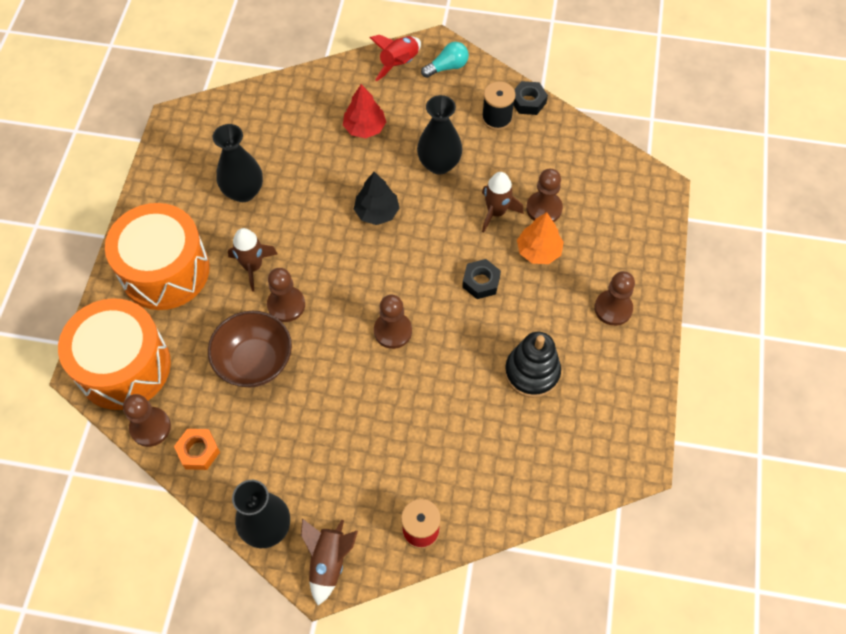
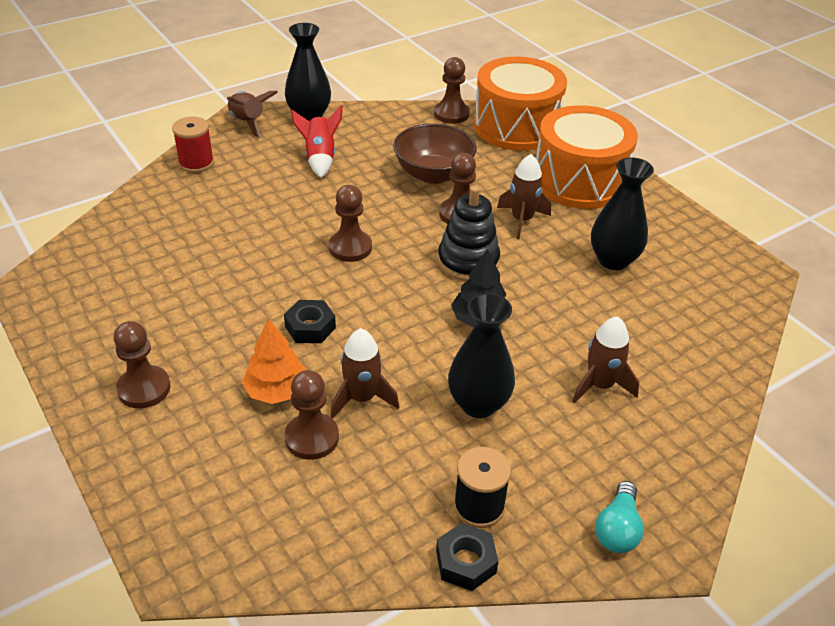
camera: 135 degrees right, 20 degrees down
orange nut [174,429,220,470] -> none
red tree [343,84,386,138] -> brown rocket [572,316,639,404]
red rocket [370,35,421,81] -> red rocket moved to [291,105,343,178]
black stacking toy [505,332,561,398] -> black stacking toy moved to [438,186,500,281]

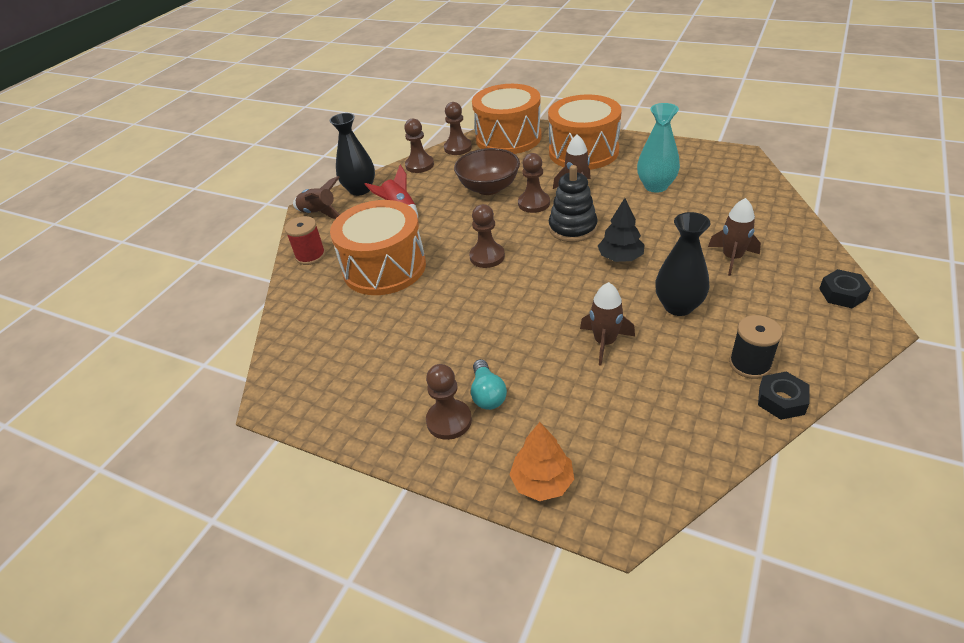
camera: 25 degrees left, 0 degrees up
orange tree [242,319,306,404] -> orange tree moved to [509,422,574,501]
black nut [284,300,336,343] -> black nut moved to [819,269,871,308]
brown pawn [284,370,339,460] -> brown pawn moved to [404,118,434,173]
black vase [591,157,654,270] -> turquoise vase [637,103,680,193]
turquoise light bulb [595,481,644,553] -> turquoise light bulb moved to [471,359,507,410]
none -> orange drum [330,200,426,295]

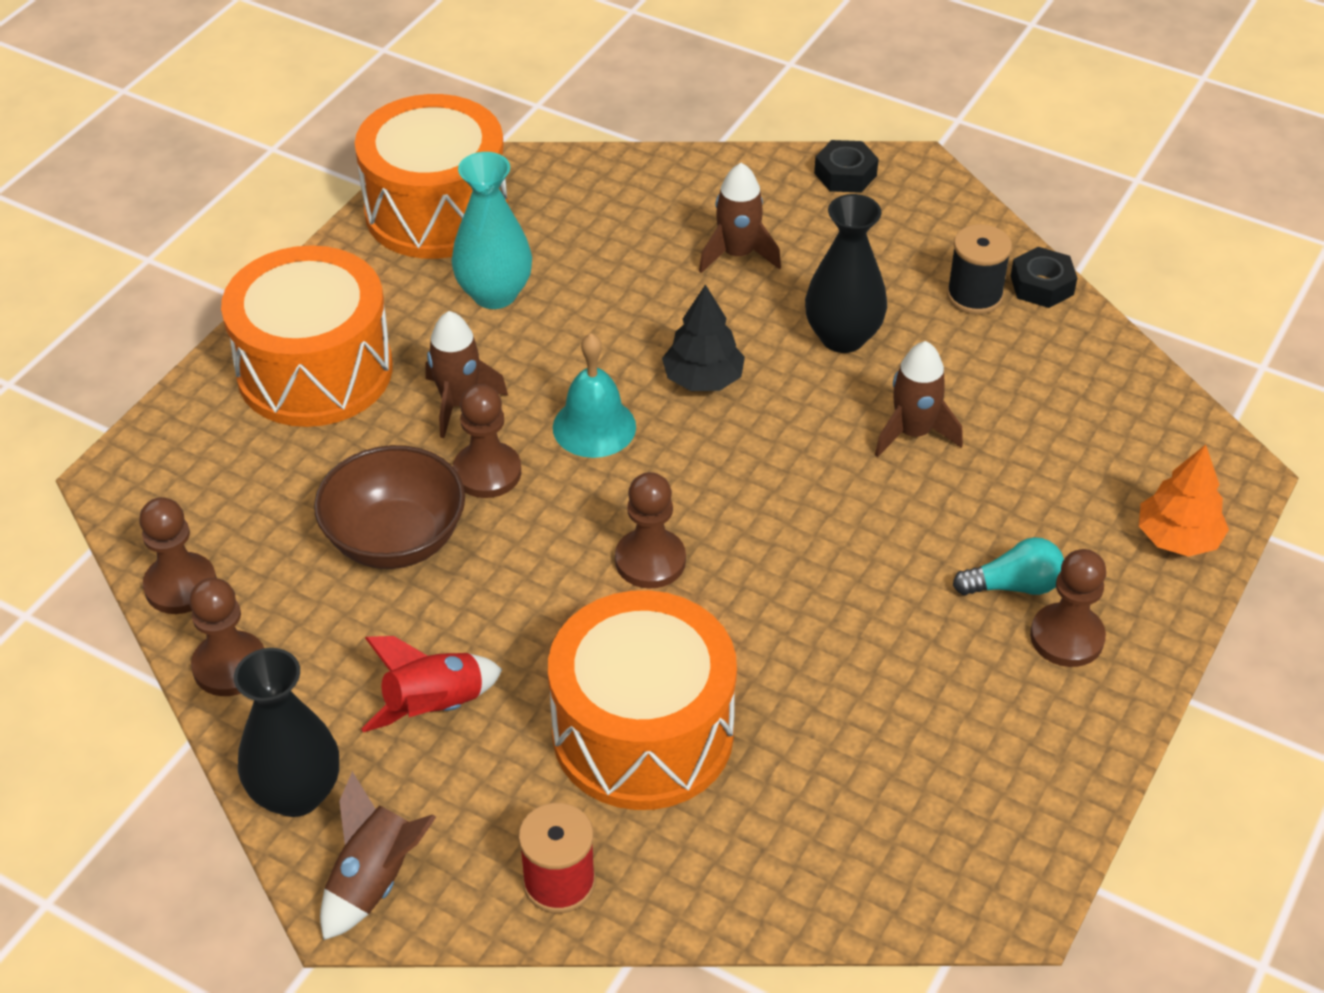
camera: 90 degrees left, 5 degrees up
orange drum [472,84,542,154] -> orange drum moved to [355,94,508,259]
black stacking toy [549,165,598,242] -> turquoise bell [553,333,636,458]

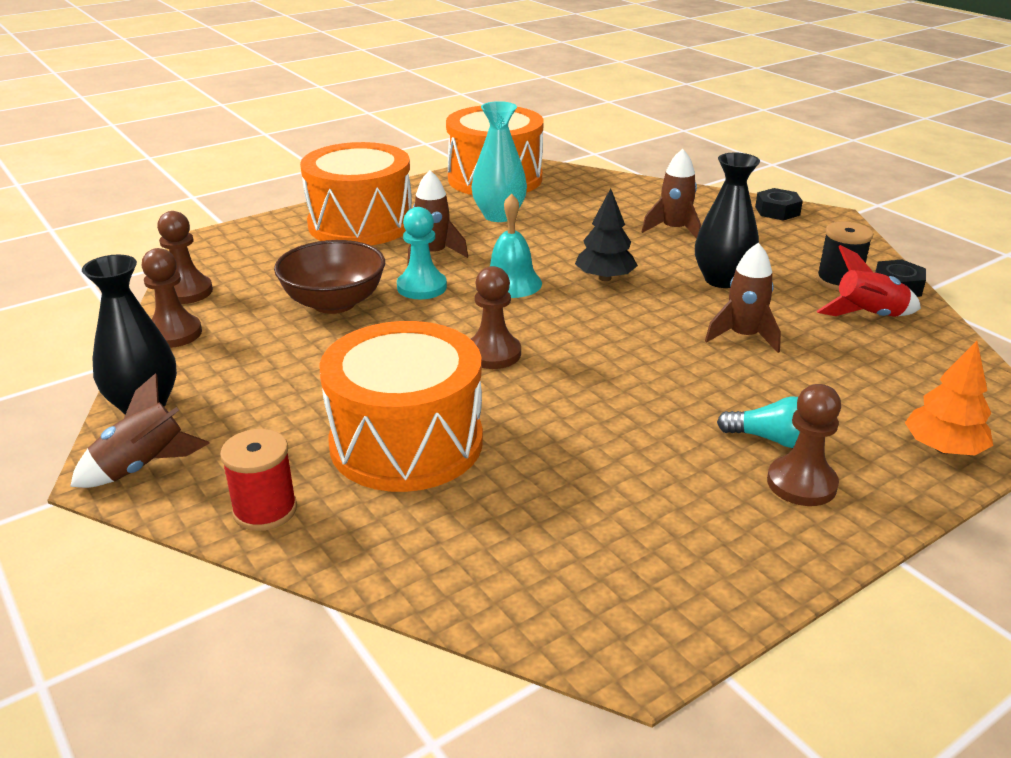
camera: 25 degrees right, 15 degrees down
red rocket [361,636,502,732] -> red rocket moved to [817,245,921,317]
brown pawn [453,384,521,498] -> turquoise pawn [397,207,447,299]

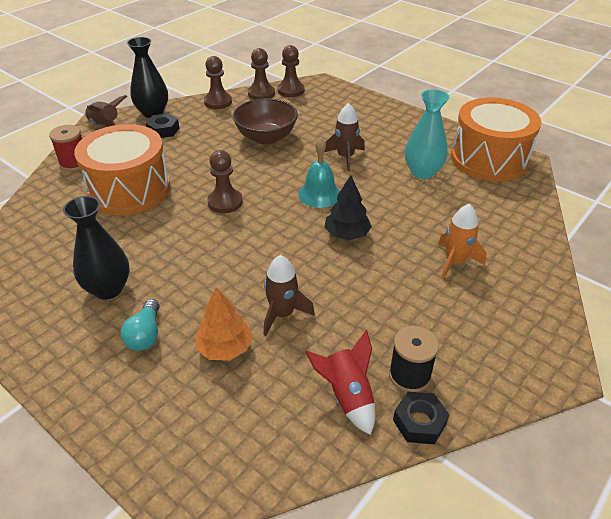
camera: 75 degrees right, 10 degrees up
orange drum [300,142,412,245] -> none
turquoise pawn [397,207,447,299] -> none
brown rocket [642,149,701,239] -> orange rocket [438,204,486,279]
black vase [695,153,760,288] -> black vase moved to [63,196,130,299]
black nut [755,188,803,221] -> black nut moved to [146,113,179,138]
brown pawn [767,384,841,506] -> brown pawn moved to [278,45,304,97]
orange tree [905,341,993,455] -> orange tree moved to [196,288,253,361]

